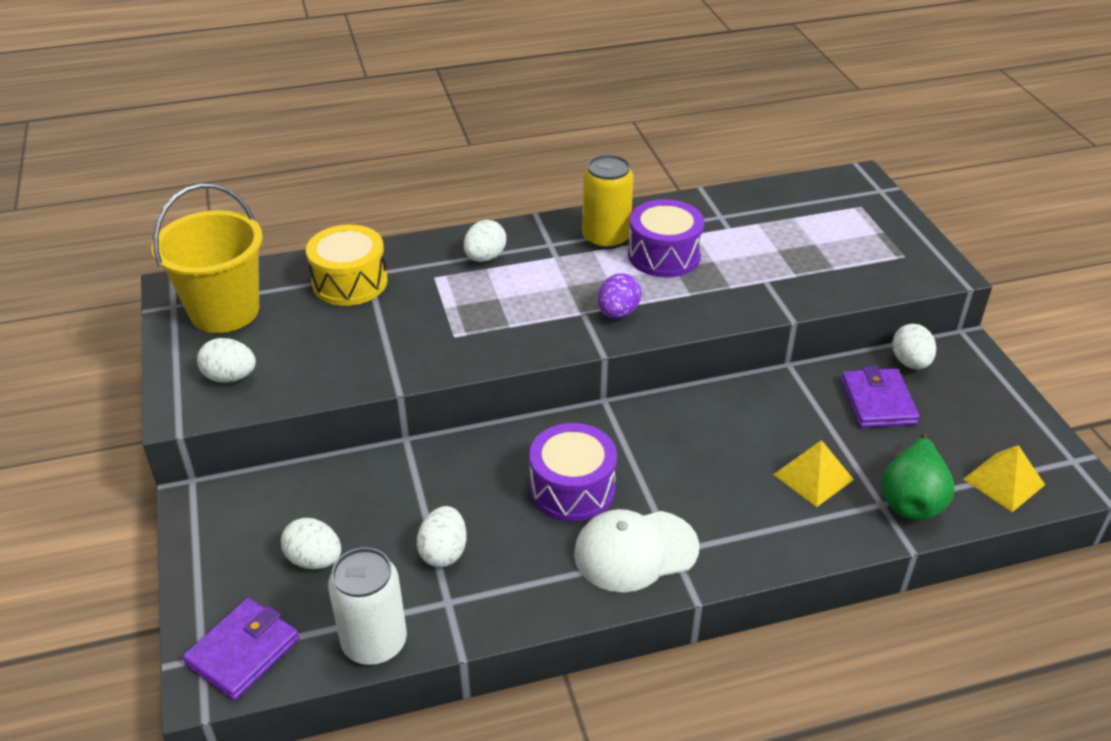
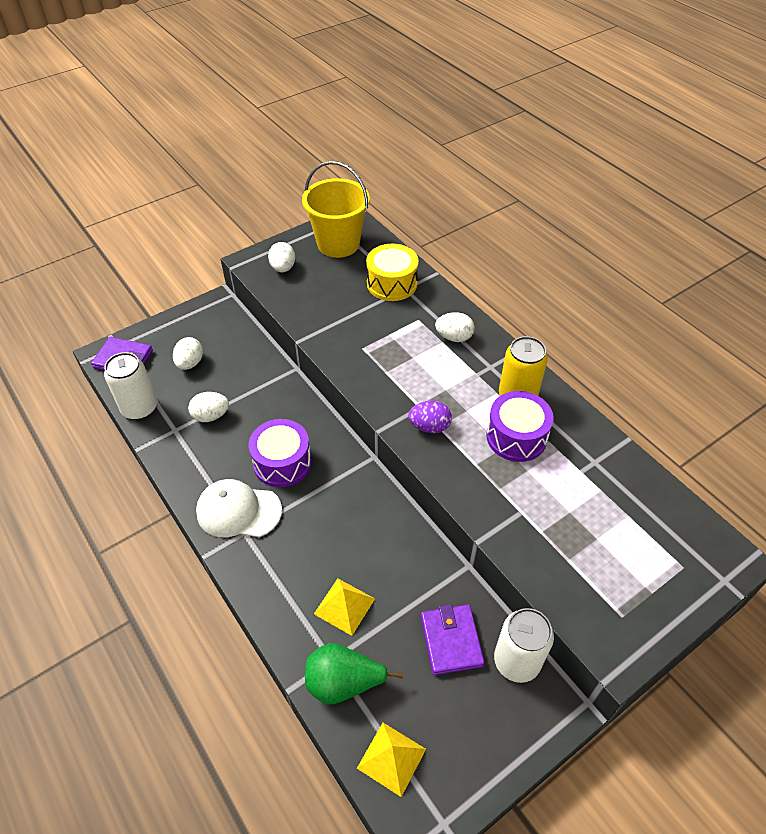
camera: 70 degrees right, 10 degrees up
white cap [574,509,699,593] -> white cap turned 45 degrees counterclockwise [196,479,282,537]
purple wallet [841,366,919,428] -> purple wallet turned 75 degrees counterclockwise [421,604,485,675]
white egg [892,324,936,369] -> white can [494,608,554,683]

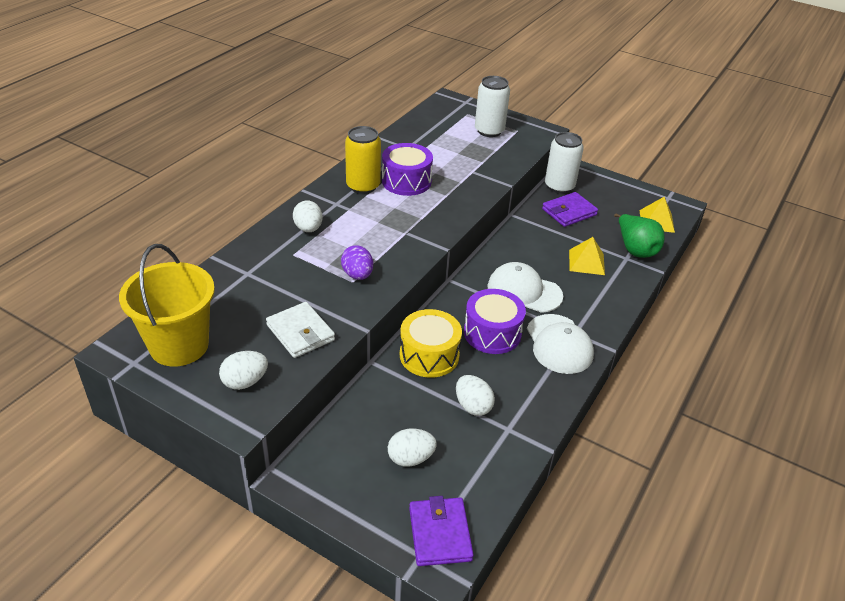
camera: 115 degrees left, 10 degrees down
white can [104,352,157,420] -> white can moved to [475,76,510,137]
yellow drum [366,244,419,301] -> yellow drum moved to [400,309,462,378]
purple egg [408,401,452,433] -> purple egg moved to [341,245,373,280]
none -> white wallet [266,302,335,358]
none -> white cap [487,262,563,313]

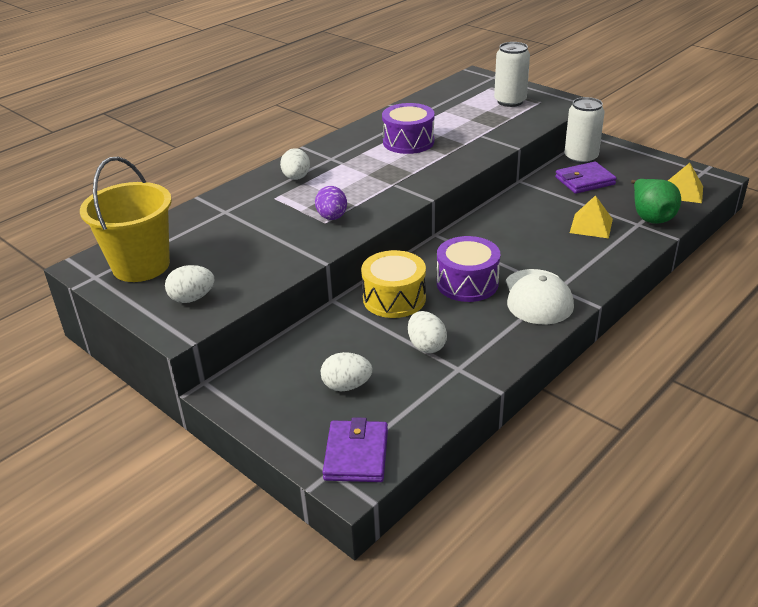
camera: 15 degrees right, 5 degrees down
white wallet [266,302,335,358] -> none
yellow can [345,126,381,194] -> none
white cap [487,262,563,313] -> none

